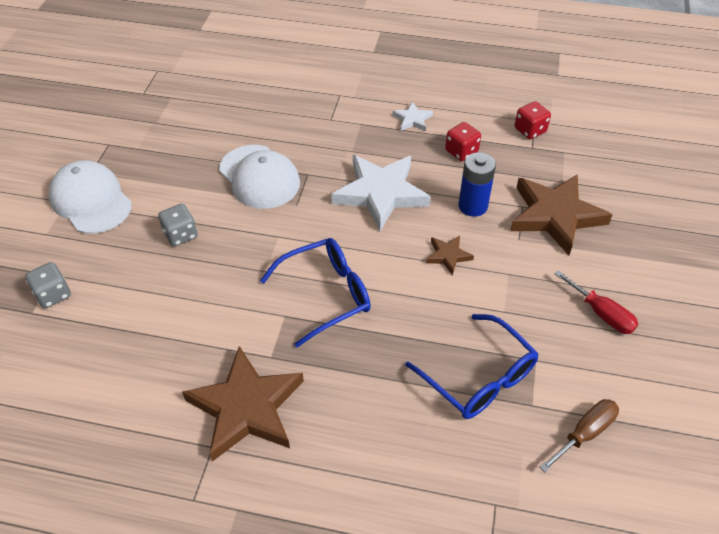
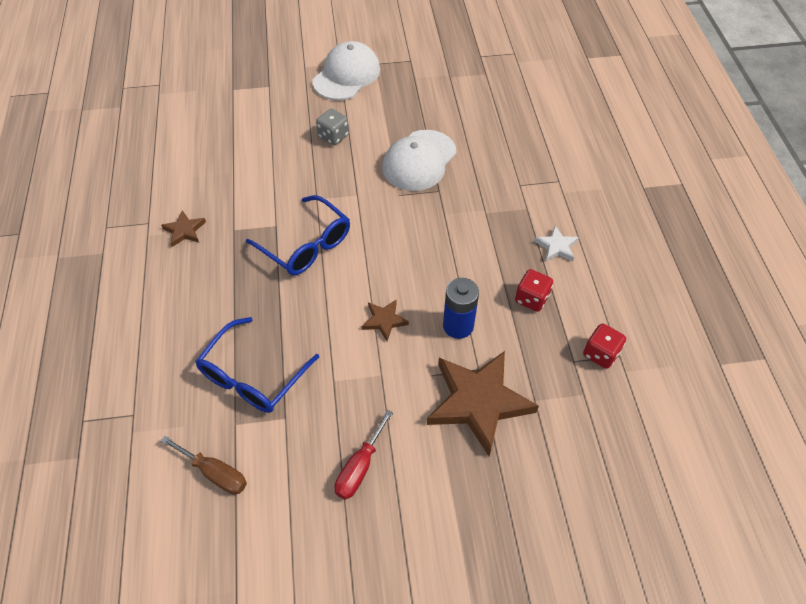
camera: 70 degrees right, 5 degrees up
grey dice [25,262,71,308] -> none
brown star [182,346,304,462] -> brown star [161,210,206,247], size x0.46
white star [331,155,431,231] -> none

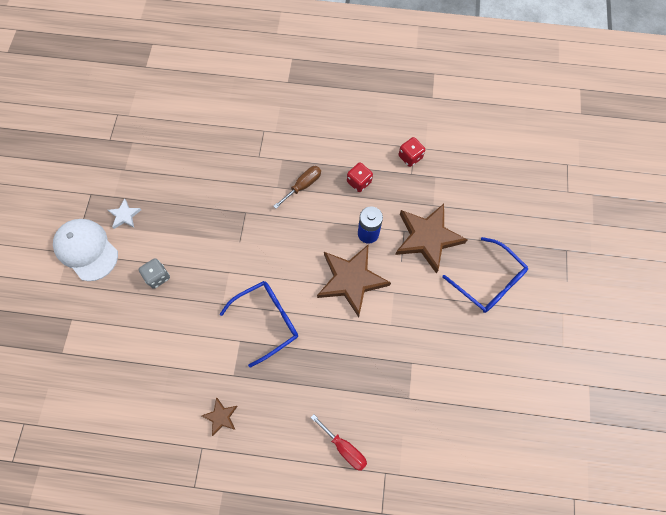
camera: 75 degrees left, 15 degrees up
brown screwdriver [161,436,247,494] -> brown screwdriver moved to [274,166,321,209]
blue glasses [195,317,319,413] -> blue glasses moved to [442,237,528,313]
red screwdriver [335,410,393,500] -> red screwdriver moved to [310,414,367,471]
brown star [362,299,409,341] -> brown star [317,245,391,317], size x2.18
white cap [382,130,457,191] -> none
white star [534,226,579,261] -> white star moved to [108,198,141,229]

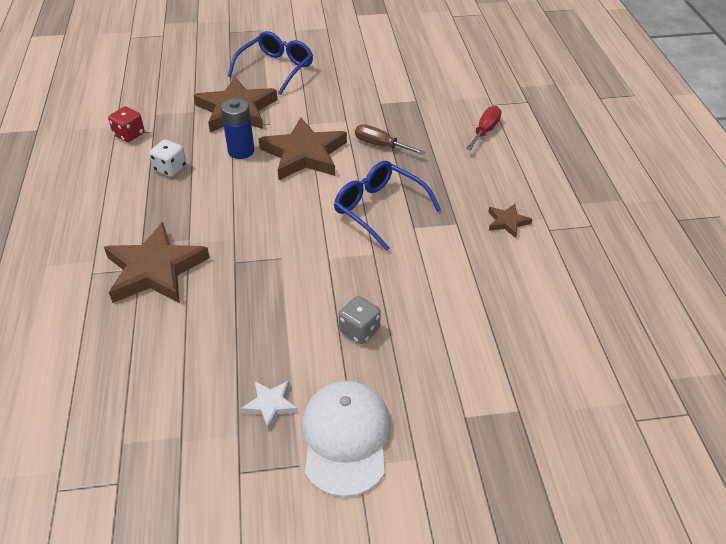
camera: 105 degrees left, 25 degrees down
white cap [53,219,118,281] -> white cap turned 150 degrees clockwise [301,381,391,497]
brown screwdriver [274,166,321,209] -> brown screwdriver moved to [355,124,425,155]
red dice [347,162,373,192] -> white dice [149,140,186,177]
none -> brown star [104,222,210,303]

